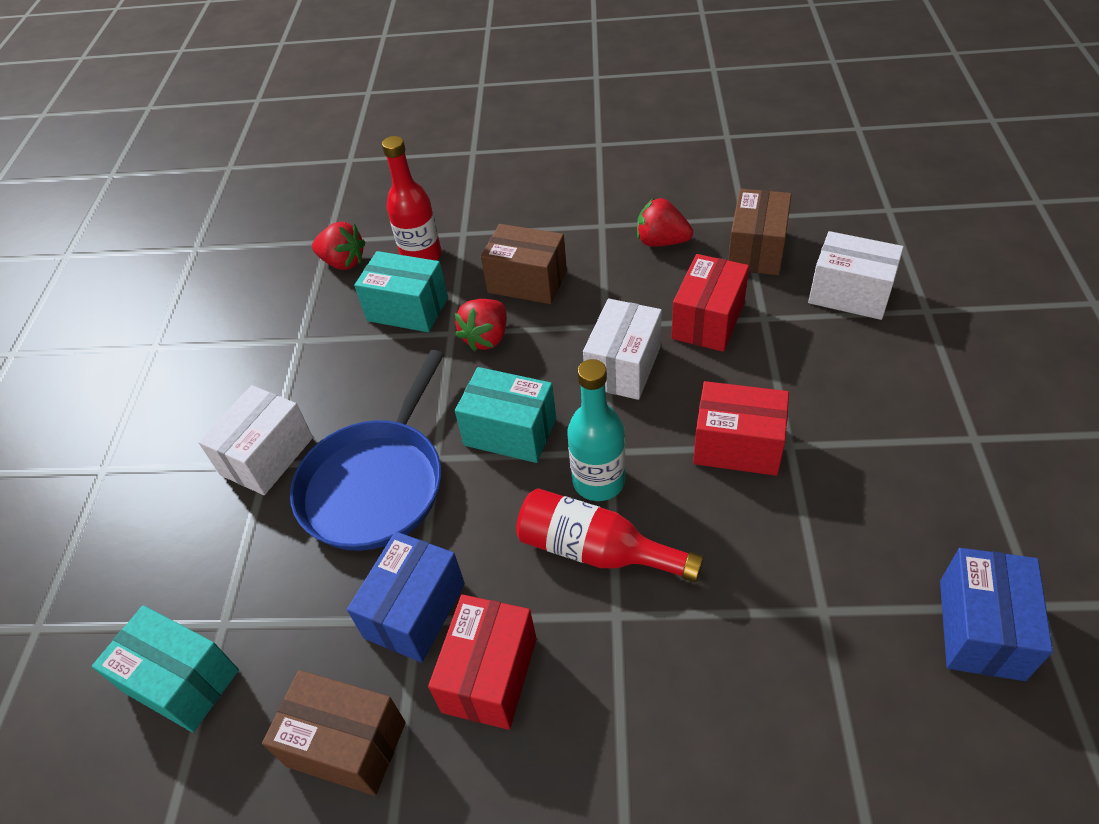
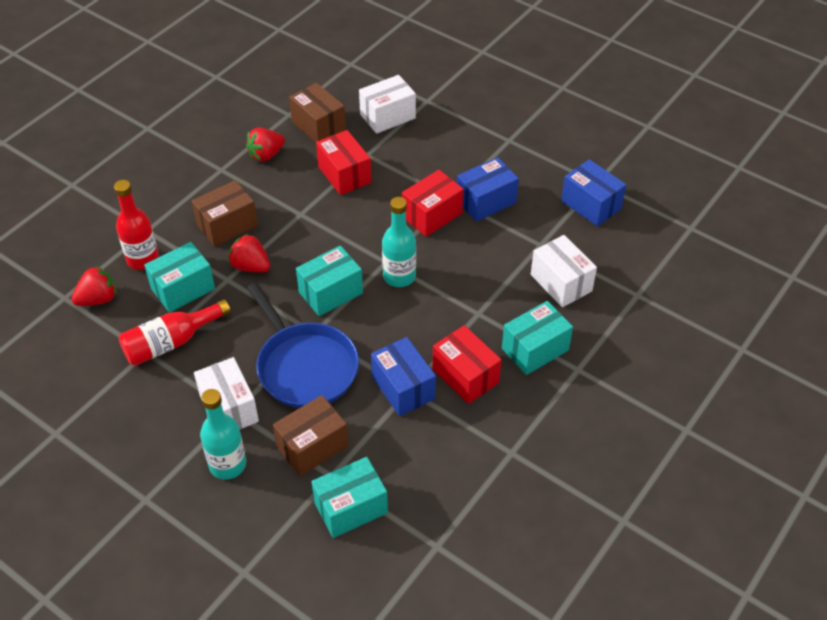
camera: 60 degrees left, 0 degrees up
brown box [262,670,406,796] -> brown box moved to [273,395,349,476]
red strawberry [455,299,507,352] -> red strawberry turned 150 degrees clockwise [228,234,270,273]
red bottle [516,488,704,582] -> red bottle moved to [119,299,231,366]
white box [583,299,662,400] -> white box moved to [531,235,597,307]
none -> turquoise bottle [200,389,246,480]
none -> blue box [457,157,519,222]
none -> turquoise box [502,301,573,375]

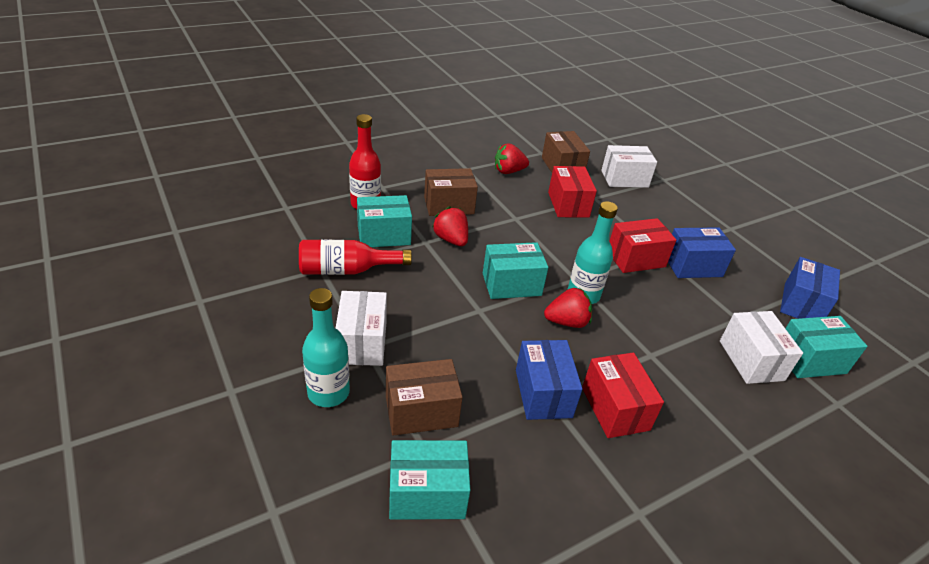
camera: 20 degrees right, 10 degrees down
red strawberry [71,266,117,306] -> red strawberry moved to [544,287,592,328]
blue pan [247,283,359,408] -> none
turquoise box [502,301,573,375] -> turquoise box moved to [785,316,867,378]
blue box [561,159,626,227] -> blue box turned 45 degrees clockwise [780,257,840,319]

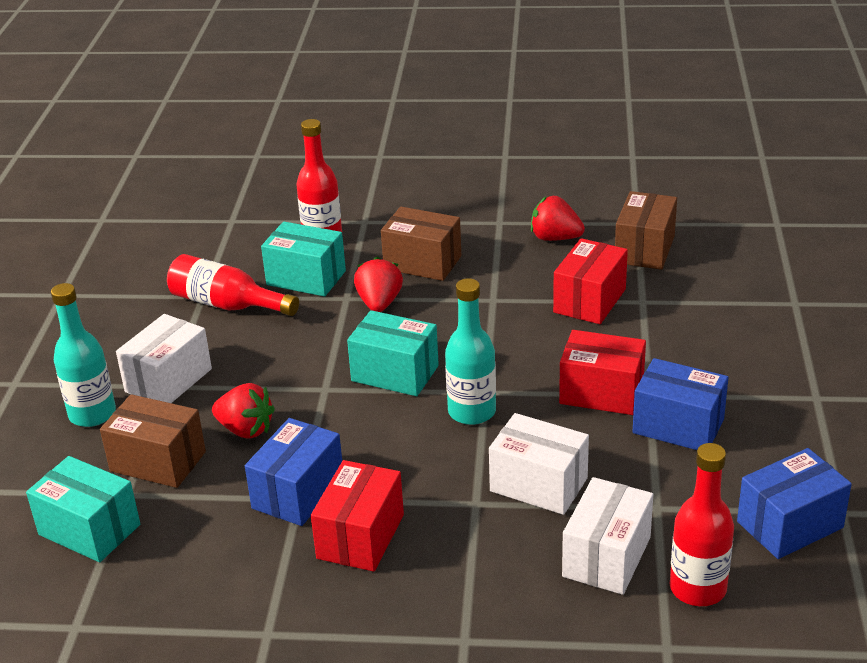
camera: 40 degrees right, 5 degrees down
red strawberry [544,287,592,328] -> red strawberry moved to [212,383,275,439]
white box [601,145,657,188] -> white box moved to [489,413,589,515]
turquoise box [785,316,867,378] -> red bottle [670,443,734,606]

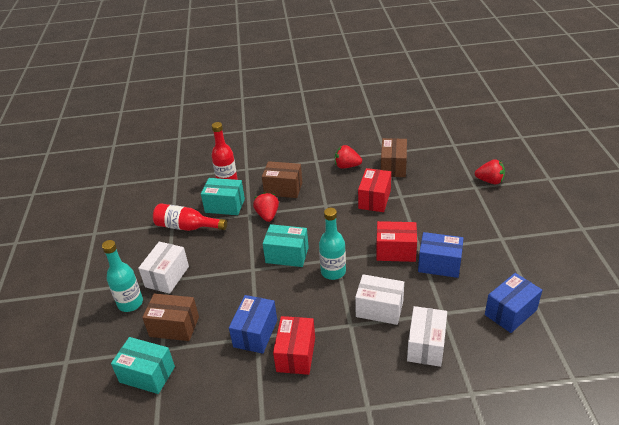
camera: 10 degrees left, 5 degrees up
red strawberry [212,383,275,439] -> red strawberry moved to [475,159,505,184]
red bottle [670,443,734,606] -> none

